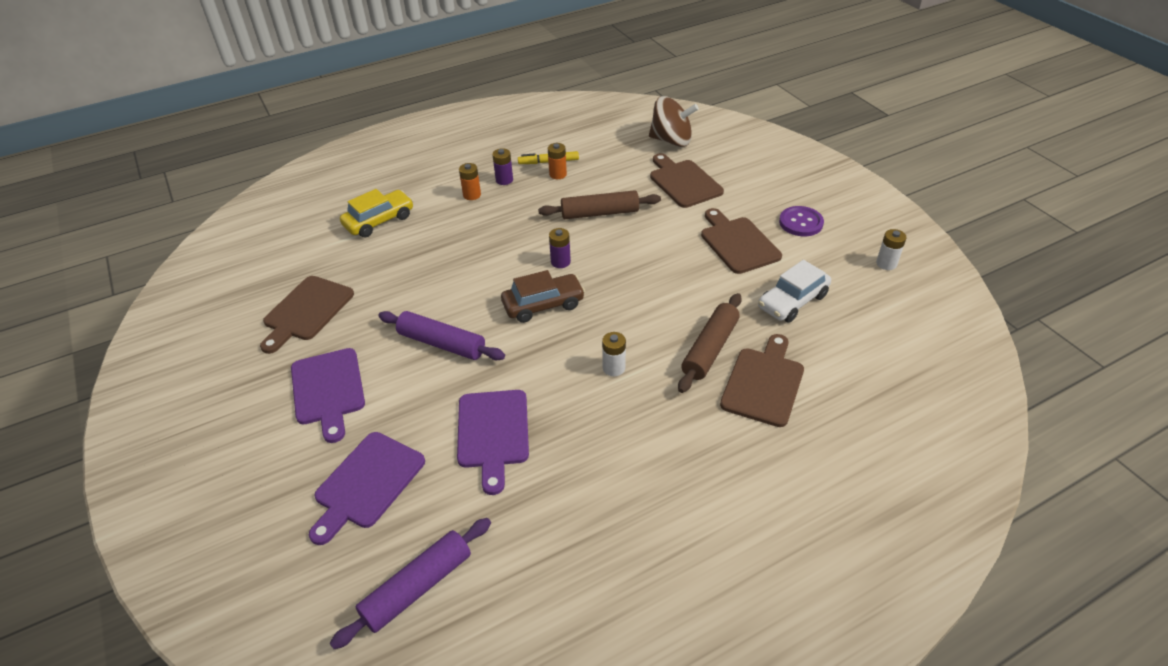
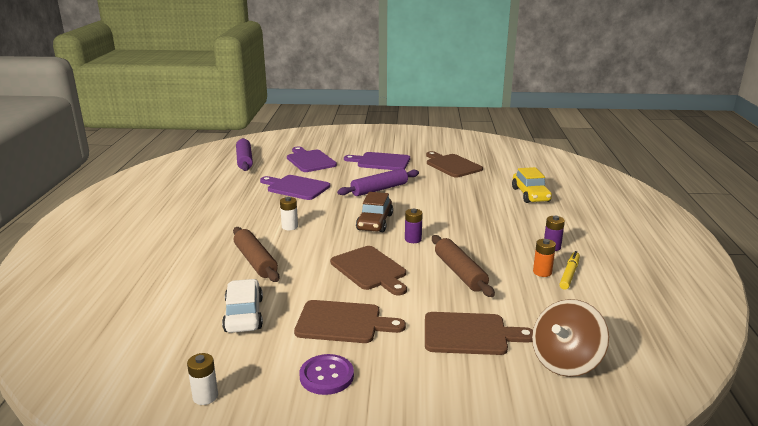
camera: 120 degrees right, 20 degrees down
orange battery [459,163,481,200] -> none
brown rolling pin [538,190,661,219] -> brown rolling pin turned 45 degrees counterclockwise [432,235,495,297]
brown cutting board [720,334,804,427] -> brown cutting board moved to [330,246,407,295]

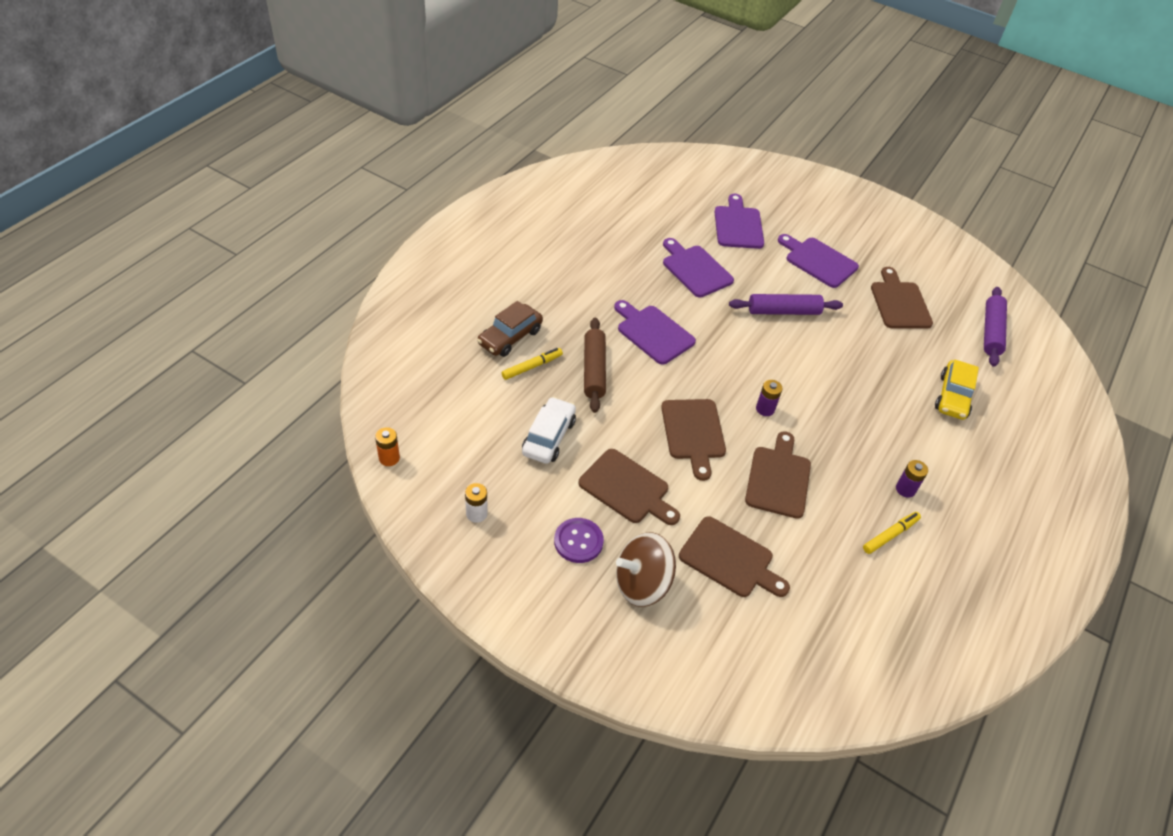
camera: 25 degrees right, 25 degrees up
purple rolling pin [236,138,253,171] -> purple rolling pin moved to [984,287,1007,367]
white battery [280,197,298,230] -> purple cutting board [614,300,696,365]
brown car [356,192,393,232] -> brown car moved to [477,301,543,357]
brown rolling pin [432,235,495,297] -> brown cutting board [745,431,811,519]
brown spinning top [532,299,609,377] -> brown spinning top moved to [616,532,676,607]
orange battery [533,239,556,277] -> orange battery moved to [375,427,400,466]
none -> yellow marker [502,348,563,380]

